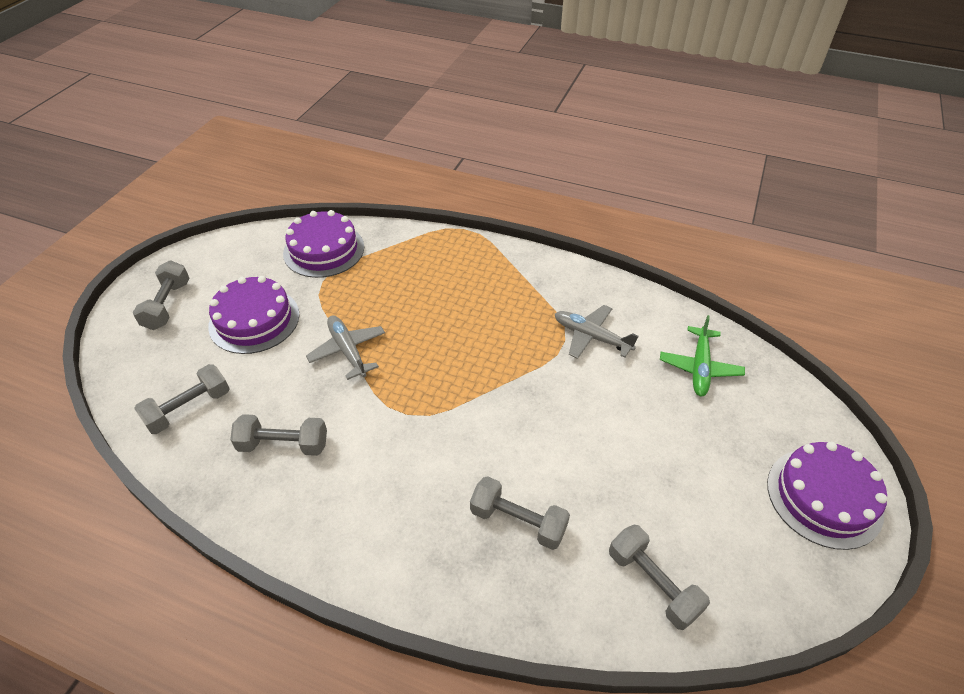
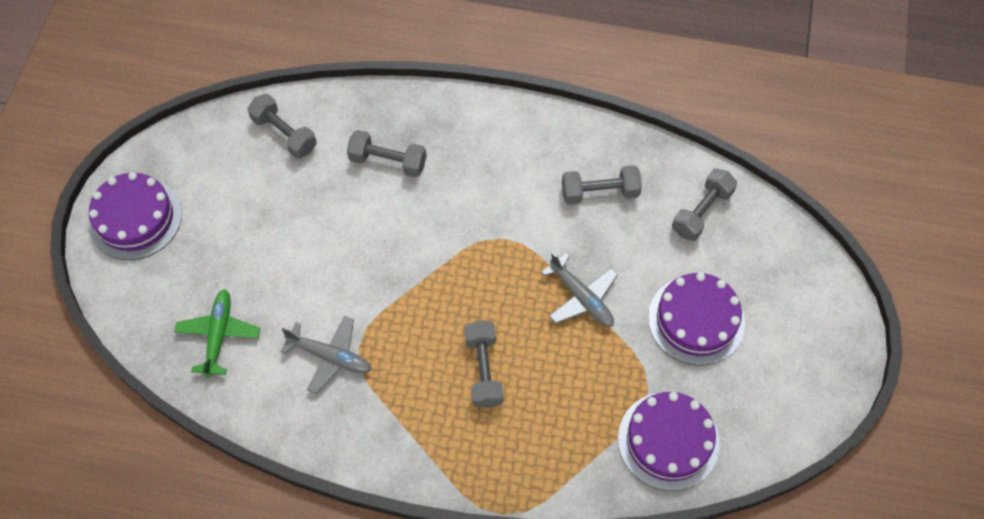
camera: 170 degrees right, 15 degrees up
grey dumbbell [133,260,189,330] -> grey dumbbell moved to [465,321,504,408]

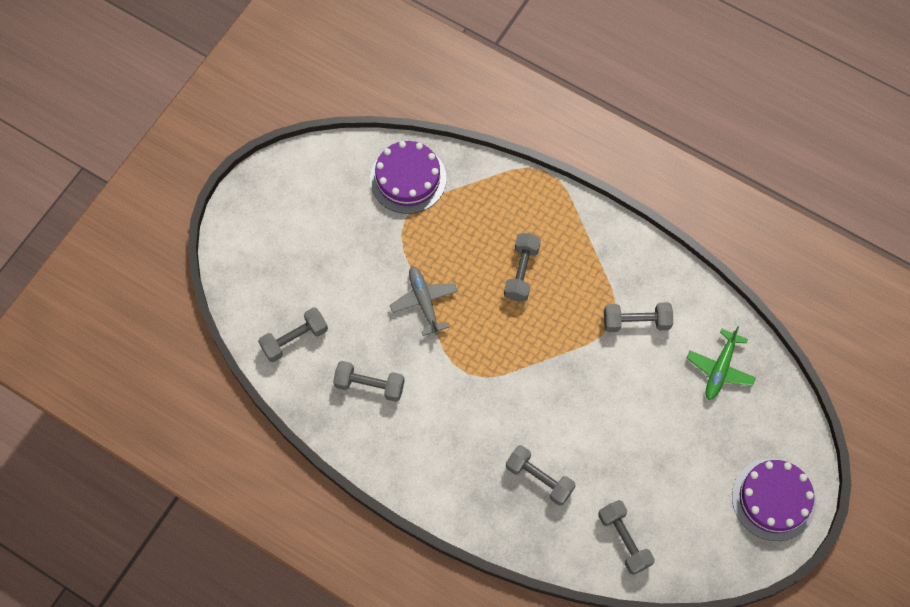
camera: 160 degrees left, 5 degrees up
grey plane [280,316,372,394] -> grey dumbbell [604,302,673,332]
purple cake [648,273,745,366] -> none

